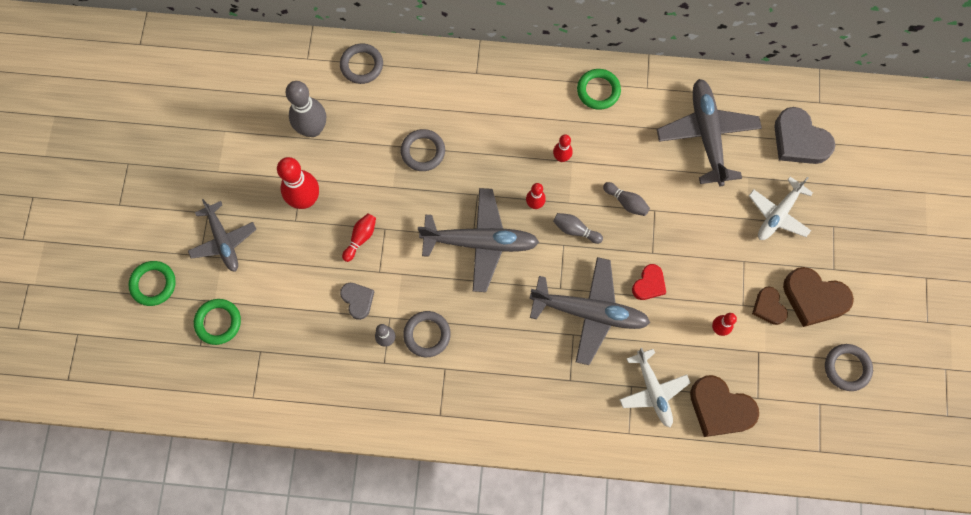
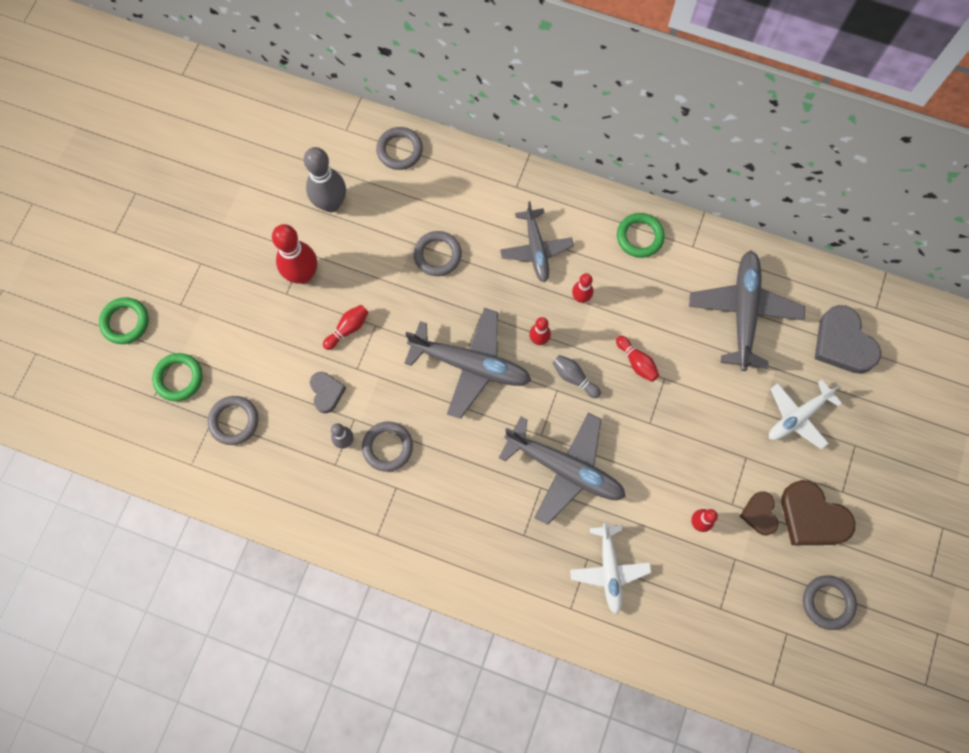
camera: 15 degrees right, 0 degrees up
grey plane [188,199,257,272] -> grey plane moved to [500,201,574,283]
grey bowling pin [603,182,650,216] -> red bowling pin [616,336,659,382]
red heart [632,264,666,300] -> none
brown heart [690,375,759,437] -> none
none -> grey ring [208,396,258,445]

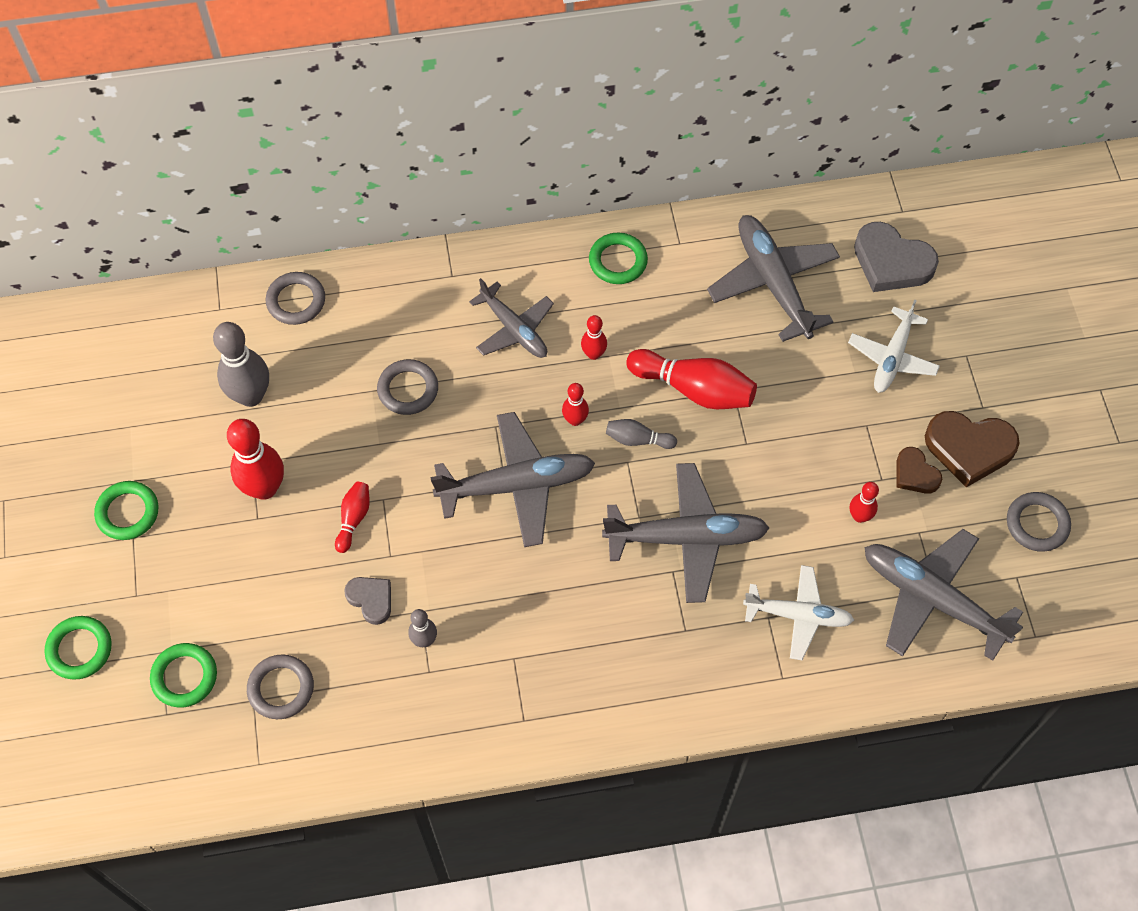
camera: 30 degrees left, 10 degrees down
grey ring [362,422,413,472] -> none
white plane [570,521,652,614] -> white plane turned 45 degrees counterclockwise [743,565,854,660]
red bowling pin [616,336,659,382] -> red bowling pin [626,349,757,409], size x1.89
none -> green ring [94,481,159,540]
none -> grey plane [865,529,1023,661]

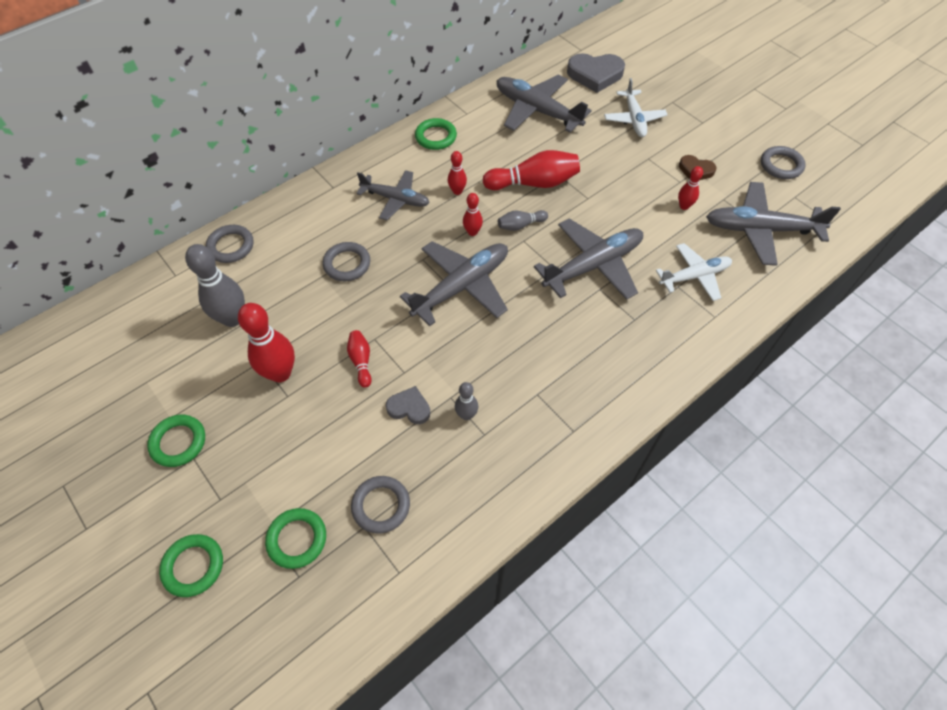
camera: 30 degrees left, 5 degrees down
brown heart [925,411,1020,487] -> none

